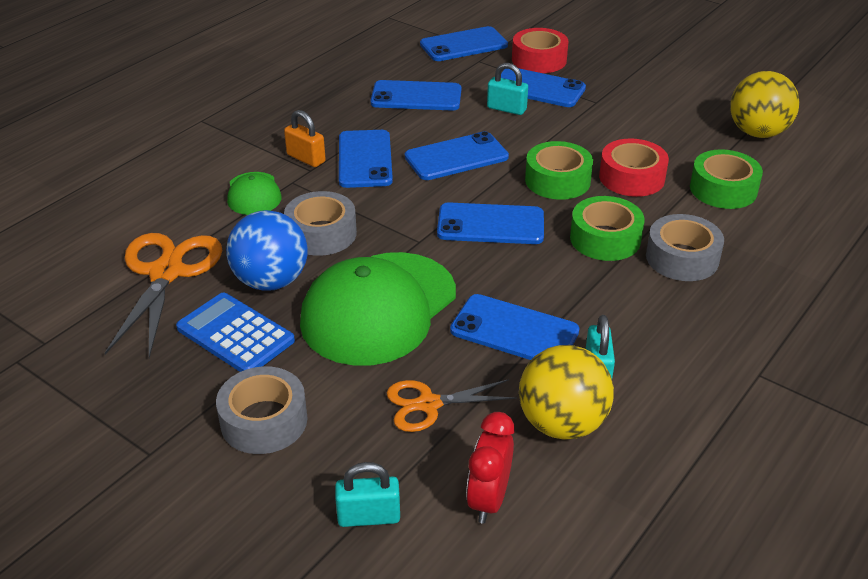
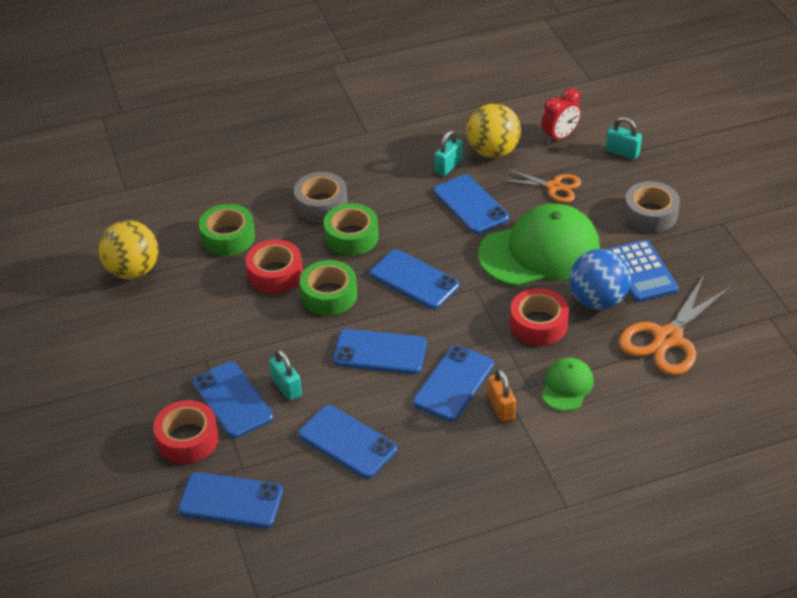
camera: 145 degrees left, 5 degrees up
grey tape [284,191,357,256] -> red tape [510,288,569,346]

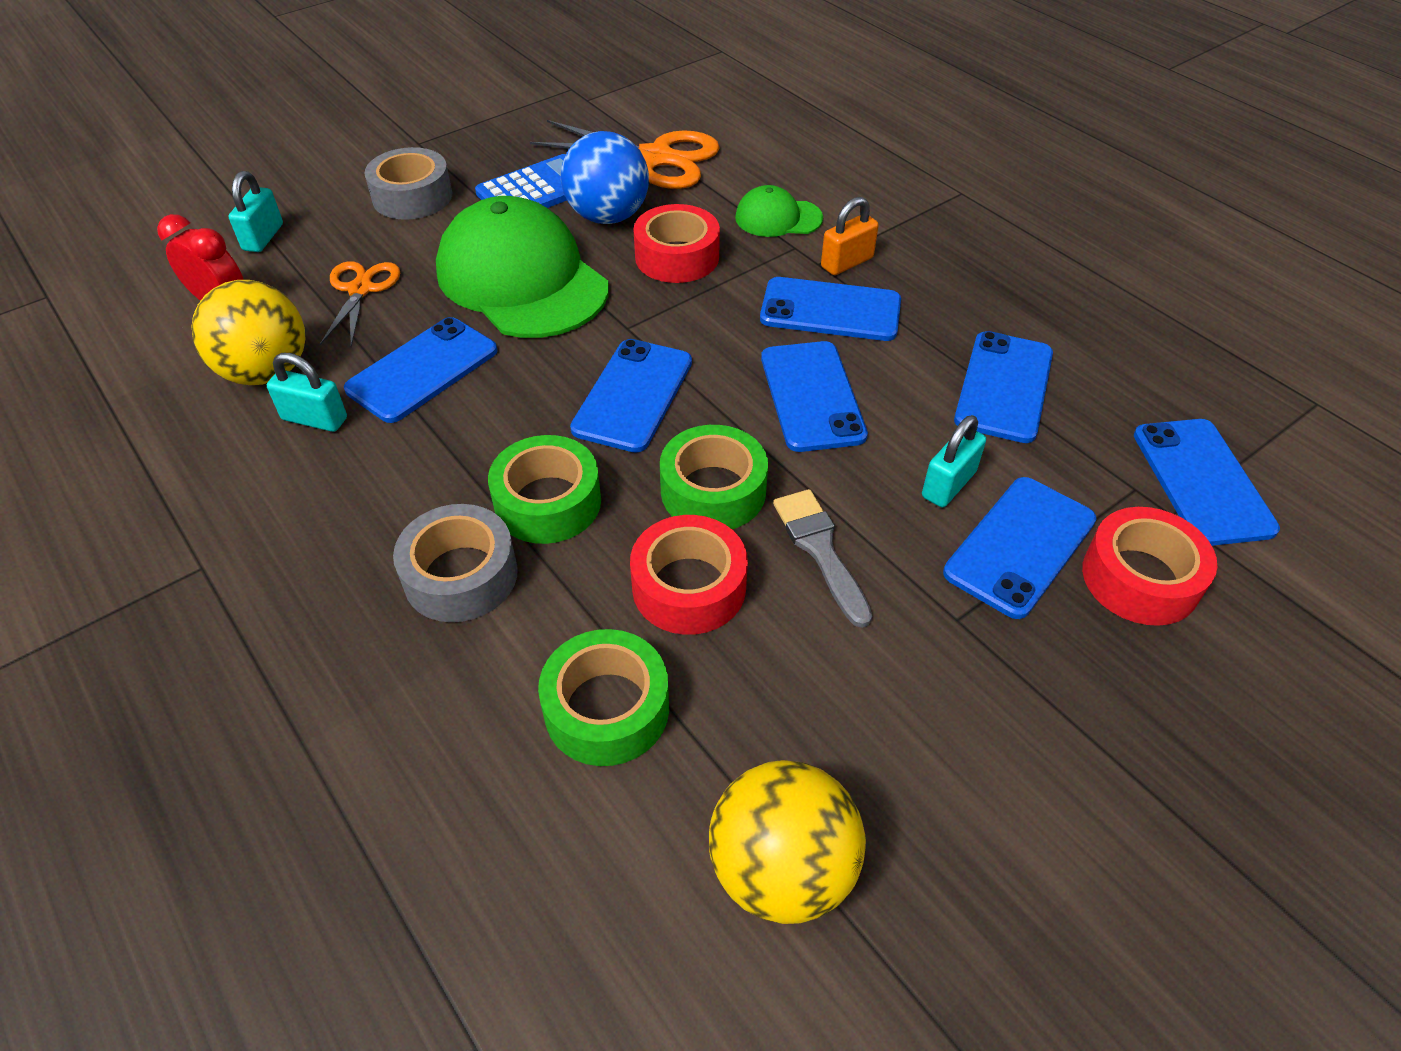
camera: 110 degrees left, 5 degrees up
none -> grey brush [773,489,872,628]

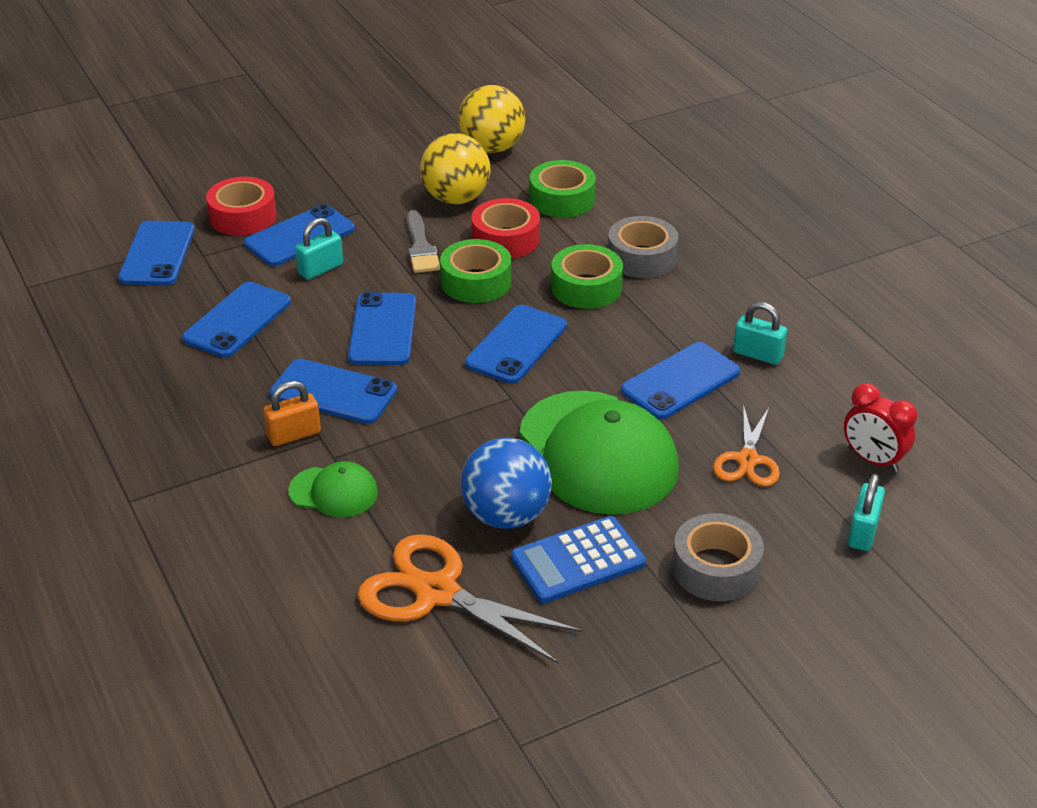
camera: 170 degrees left, 10 degrees down
yellow ball [191,280,305,385] -> yellow ball moved to [420,133,490,204]
red tape [633,204,720,283] -> none

